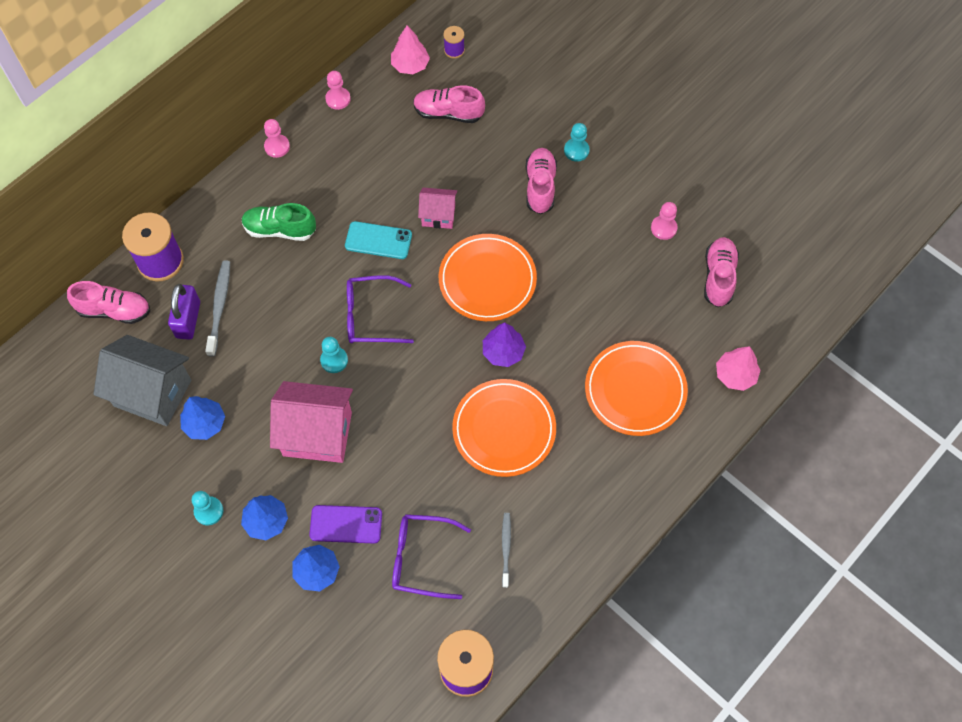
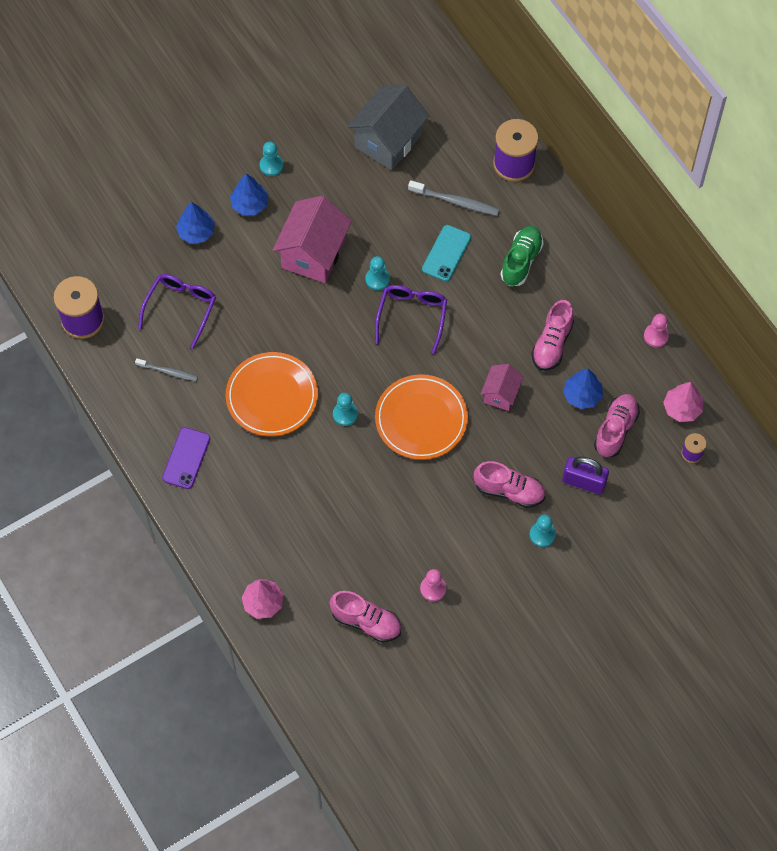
camera: 105 degrees right, 0 degrees up
pink shoe [67,281,150,324] -> pink shoe moved to [531,300,574,371]
purple padlock [168,284,200,340] -> purple padlock moved to [562,457,609,494]
blue tree [180,396,225,440] -> blue tree moved to [563,369,603,409]
pink pawn [264,119,290,158] -> none
purple phone [309,505,382,544] -> purple phone moved to [162,427,210,489]
turquoise phone [345,221,412,259] -> turquoise phone moved to [422,225,471,282]
purple tree [483,322,526,367] -> turquoise pawn [333,393,358,426]
orange plate [585,341,688,436] -> none

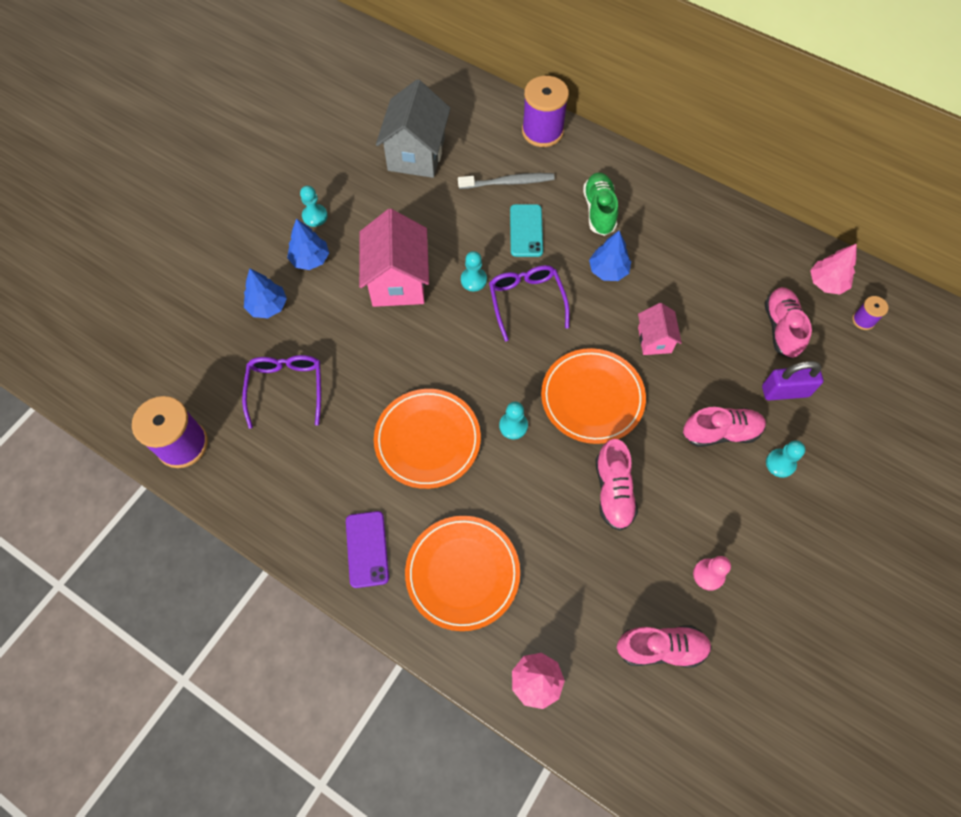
camera: 25 degrees left, 0 degrees up
grey toothbrush [135,358,198,381] -> none
pink shoe [531,300,574,371] -> pink shoe moved to [595,439,638,531]
blue tree [563,369,603,409] -> blue tree moved to [589,231,631,281]
pink pawn [644,314,669,347] -> none
none -> orange plate [405,516,520,631]

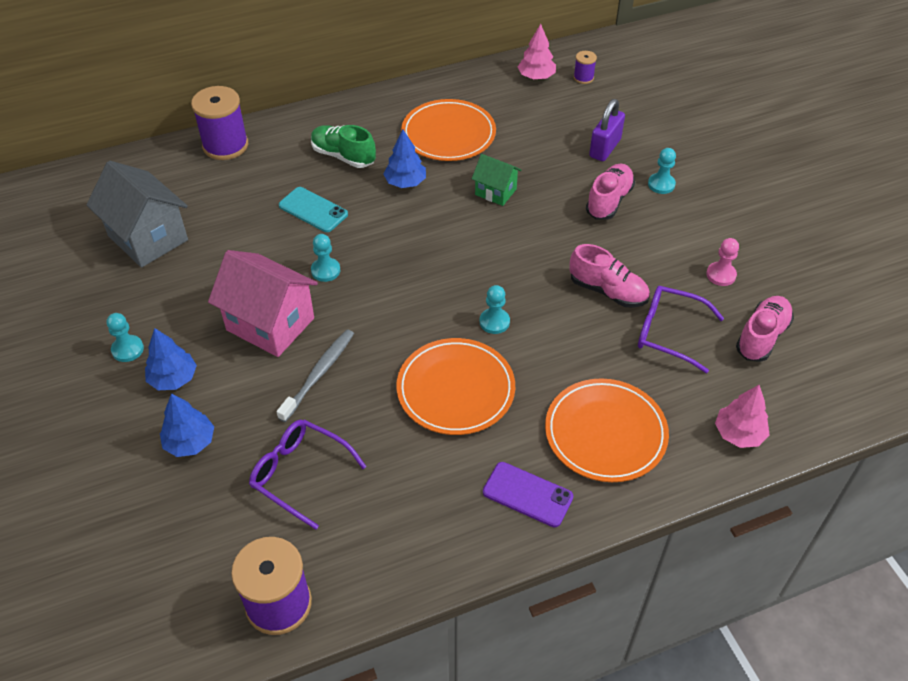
camera: 55 degrees left, 15 degrees down
grey toothbrush [458,173,555,189] -> grey toothbrush moved to [276,330,354,422]
purple glasses [489,265,570,342] -> purple glasses moved to [638,286,724,373]
orange plate [541,348,646,444] -> orange plate moved to [401,99,496,161]
pink house [638,303,682,355] -> green house [472,154,522,206]
pink shoe [764,287,812,359] -> none

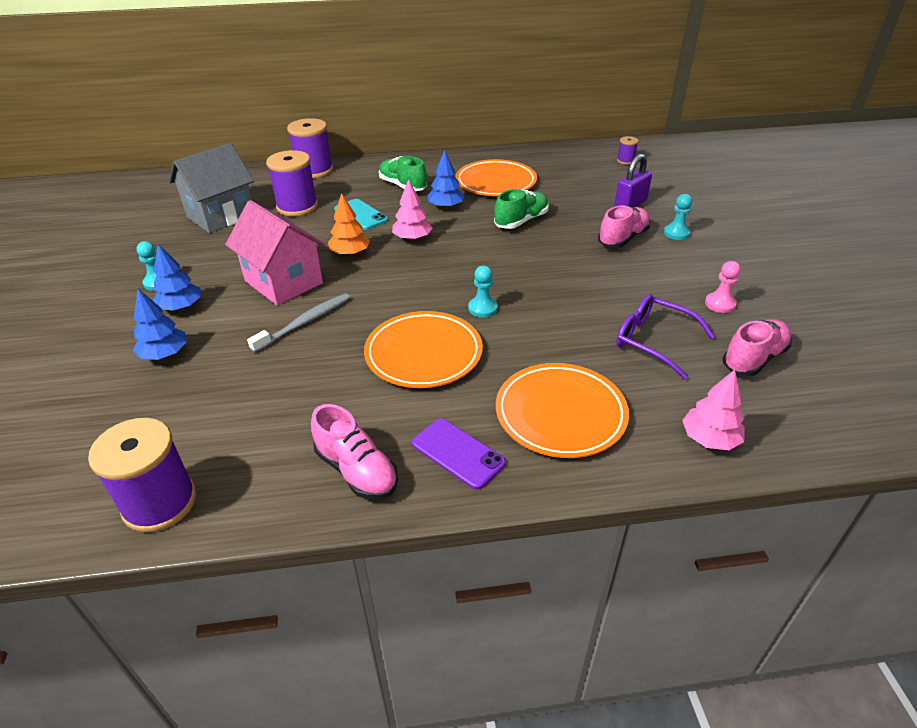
camera: 15 degrees right, 10 degrees down
grey house [86,161,188,268] -> grey house turned 75 degrees clockwise [169,143,254,233]
purple glasses [249,420,367,530] -> none
turquoise pawn [311,234,340,282] -> orange tree [328,193,370,256]
green house [472,154,522,206] -> green shoe [494,189,549,229]
pink tree [518,24,556,80] -> pink tree moved to [392,179,432,241]
pink shoe [569,244,650,308] -> pink shoe moved to [311,404,398,499]
none -> purple spool [266,150,318,216]

